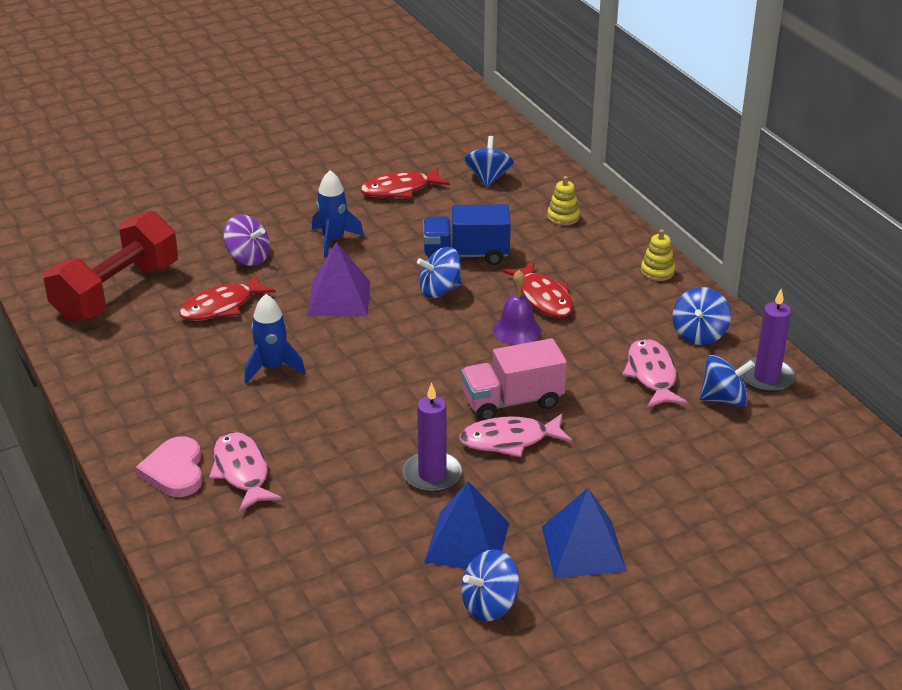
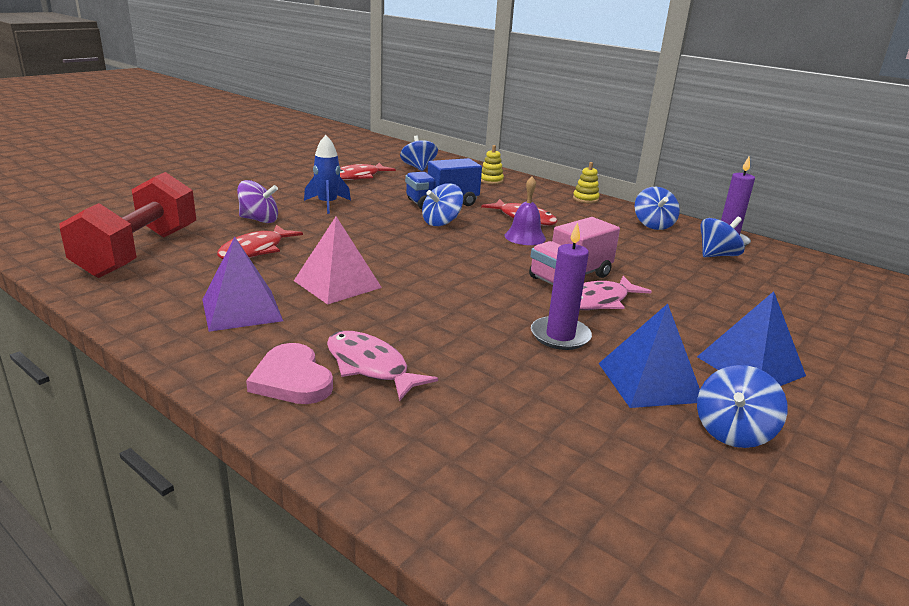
camera: 25 degrees left, 10 degrees down
blue rocket [244,294,305,384] -> pink pyramid [294,217,382,305]
purple pyramid [308,242,370,316] -> purple pyramid moved to [202,237,283,332]
pink fish [622,338,688,408] -> none

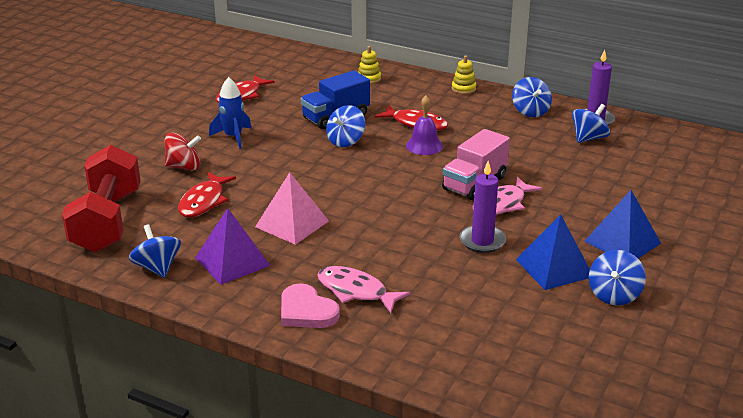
camera: 10 degrees left, 5 degrees up
purple spinning top [237,180,278,223] -> red spinning top [165,133,201,171]
blue spinning top [400,135,438,171] -> blue spinning top moved to [129,224,181,278]

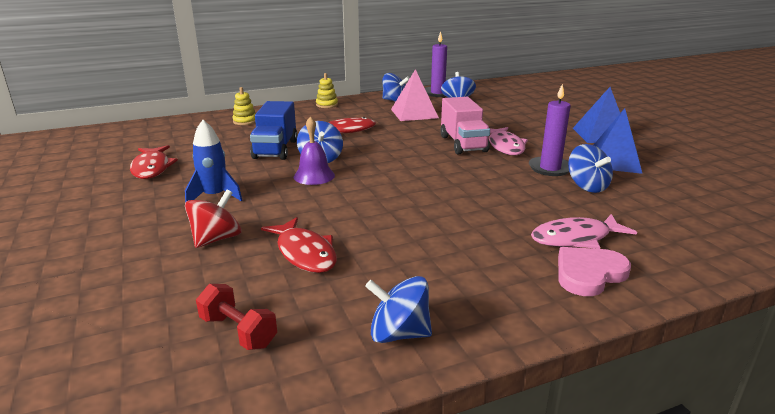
camera: 50 degrees left, 5 degrees down
red dumbbell [62,145,141,253] -> red dumbbell [196,284,277,350], size x0.45
purple pyramid [195,208,271,285] -> none
pink pyramid [255,172,329,245] -> pink pyramid moved to [391,69,439,121]
pink heart [281,283,340,328] -> pink heart turned 150 degrees clockwise [558,247,631,296]
purple bell [406,96,443,155] -> purple bell moved to [294,116,335,185]
blue spinning top [589,250,646,305] -> blue spinning top moved to [568,144,613,193]

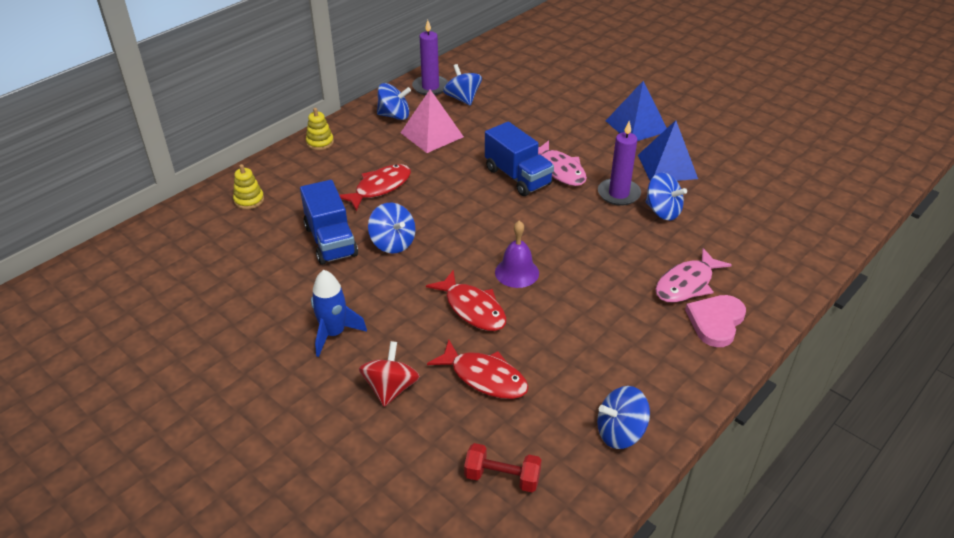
camera: 25 degrees left, 15 degrees up
red fish [130,145,178,179] -> red fish moved to [426,270,507,331]
purple bell [294,116,335,185] -> purple bell moved to [495,220,539,288]
pink truck [440,97,490,154] -> blue truck [485,122,554,196]

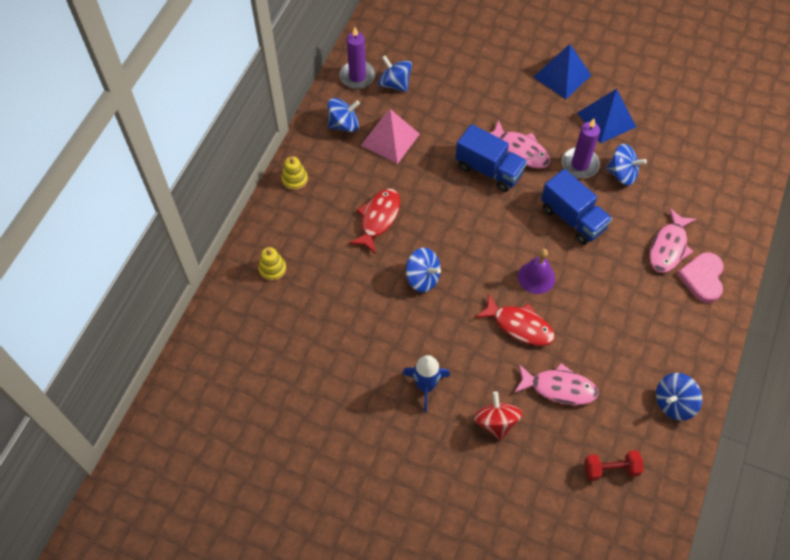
camera: 20 degrees left, 20 degrees up
blue truck [300,180,358,265] -> blue truck moved to [541,169,612,245]
red fish [427,339,529,399] -> pink fish [514,363,599,405]

